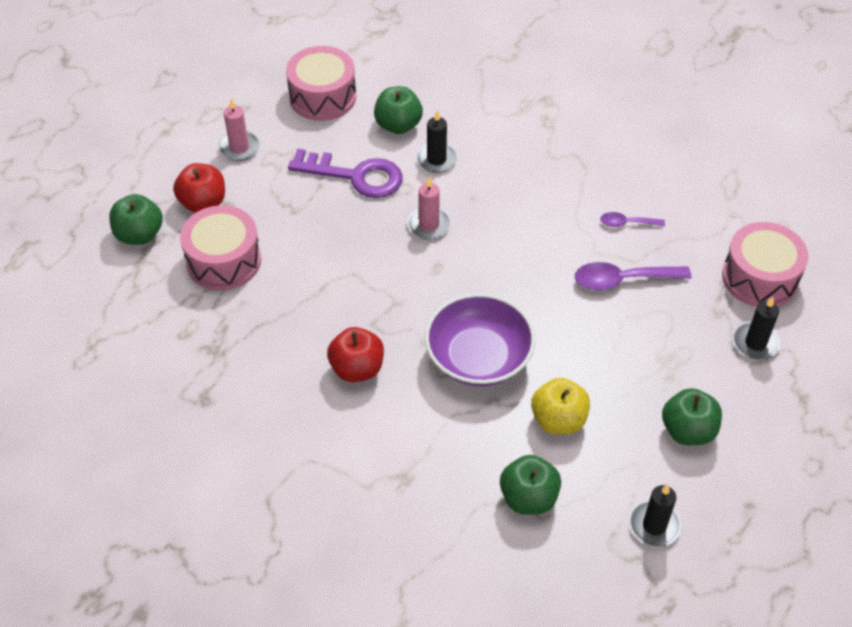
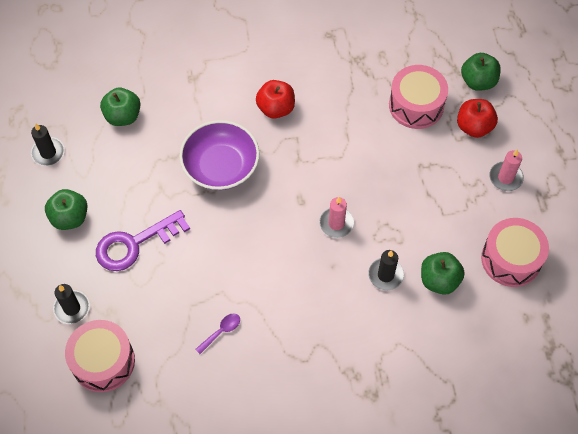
camera: 135 degrees right, 10 degrees up
purple key [288,149,403,198] -> purple key moved to [96,210,190,271]
yellow apple [531,378,590,434] -> none
purple spoon [575,262,691,290] -> none

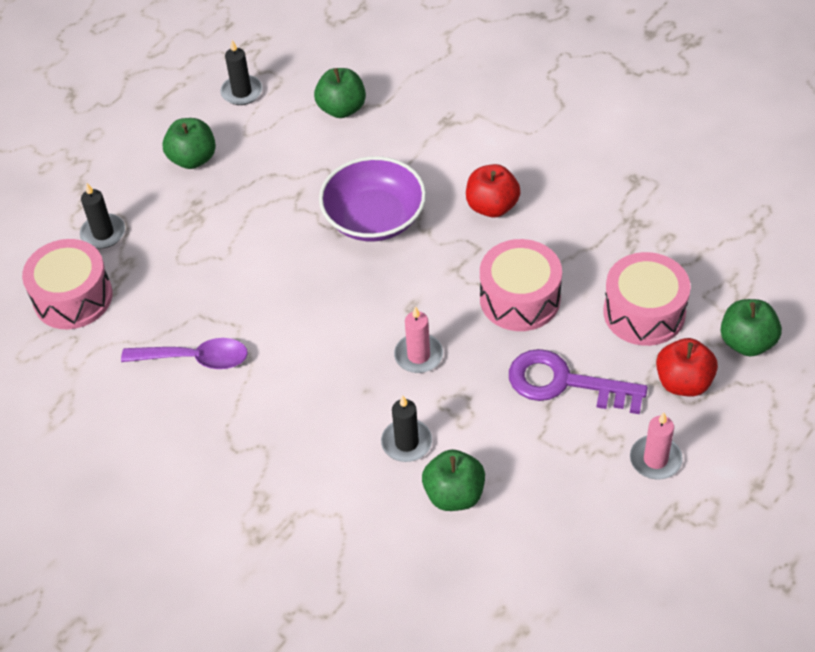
camera: 50 degrees right, 10 degrees down
purple key [96,210,190,271] -> purple key moved to [509,349,648,414]
purple spoon [195,313,240,354] -> purple spoon [121,338,248,369], size x1.76
pink drum [481,218,549,287] -> pink drum moved to [480,239,562,331]

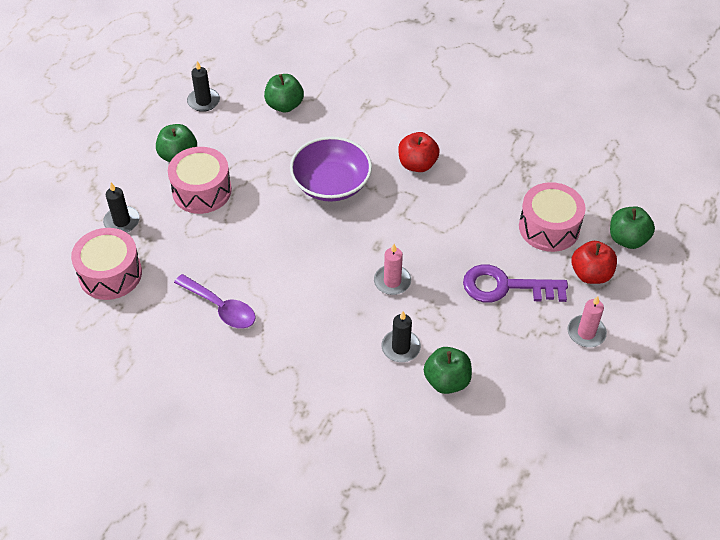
camera: 15 degrees left, 0 degrees up
purple spoon [121,338,248,369] -> purple spoon turned 45 degrees clockwise [174,274,256,329]
pink drum [480,239,562,331] -> pink drum moved to [168,147,232,214]

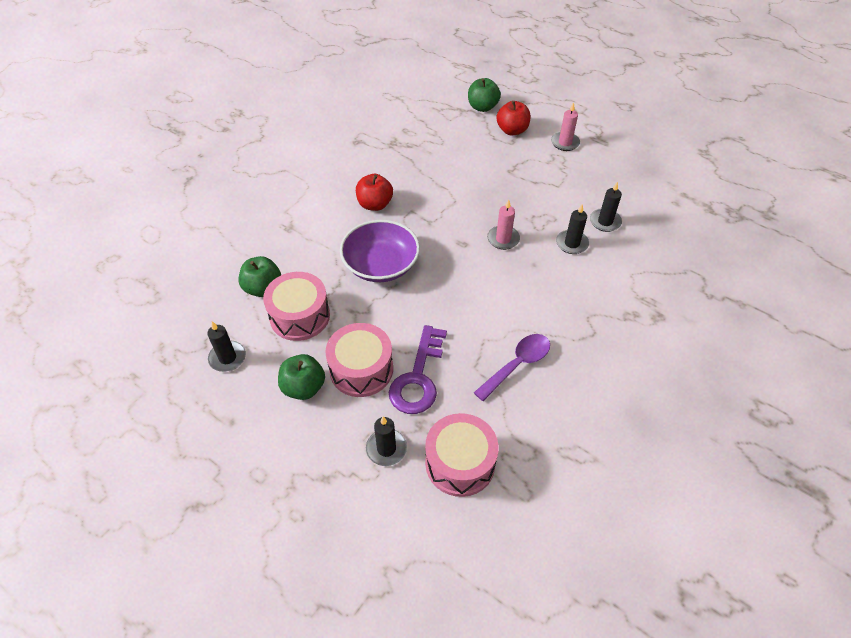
camera: 80 degrees left, 0 degrees up
green apple [424,347,472,394] -> black candle [590,182,622,232]
purple key [463,264,568,303] -> purple key moved to [389,325,447,414]
pink drum [519,182,586,252] -> pink drum moved to [263,272,330,341]

